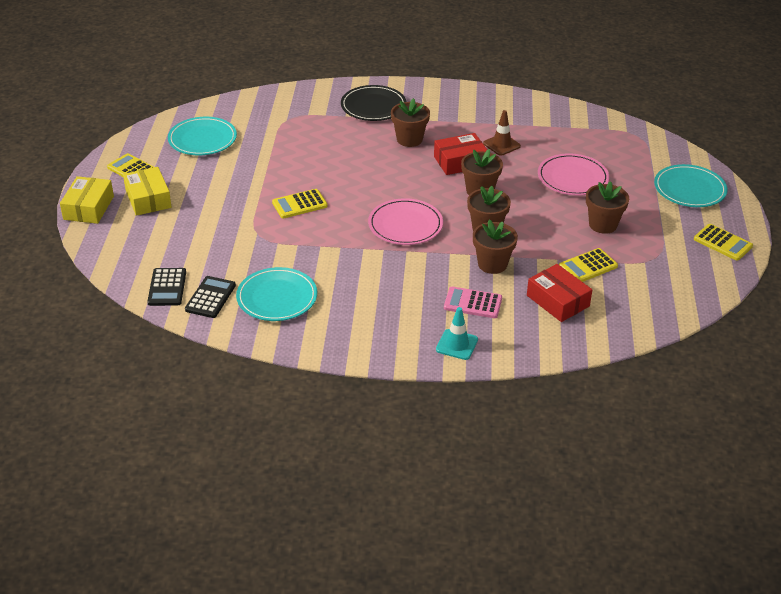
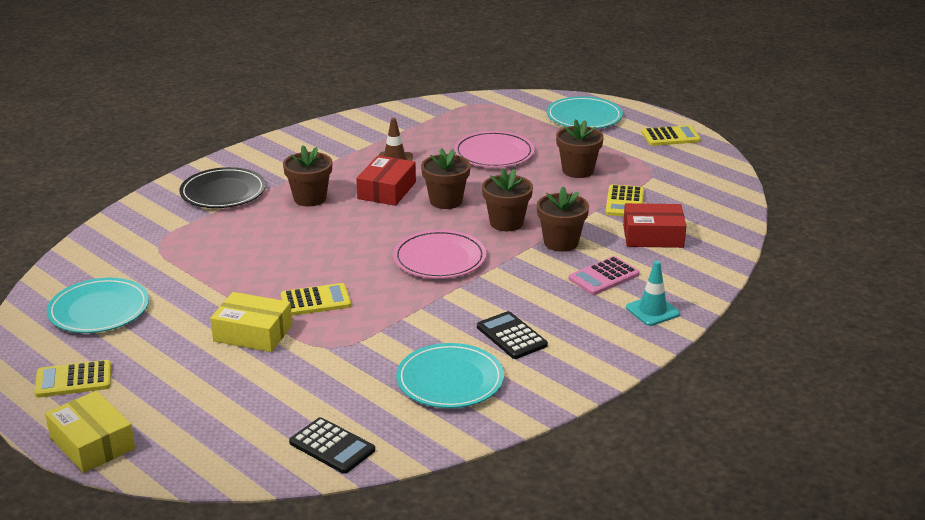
camera: 50 degrees left, 10 degrees down
yellow box [123,167,172,216] -> yellow box moved to [210,292,292,352]
black calculator [185,276,236,318] -> black calculator moved to [477,311,548,359]
yellow calculator [272,189,328,218] -> yellow calculator turned 120 degrees counterclockwise [281,283,351,316]

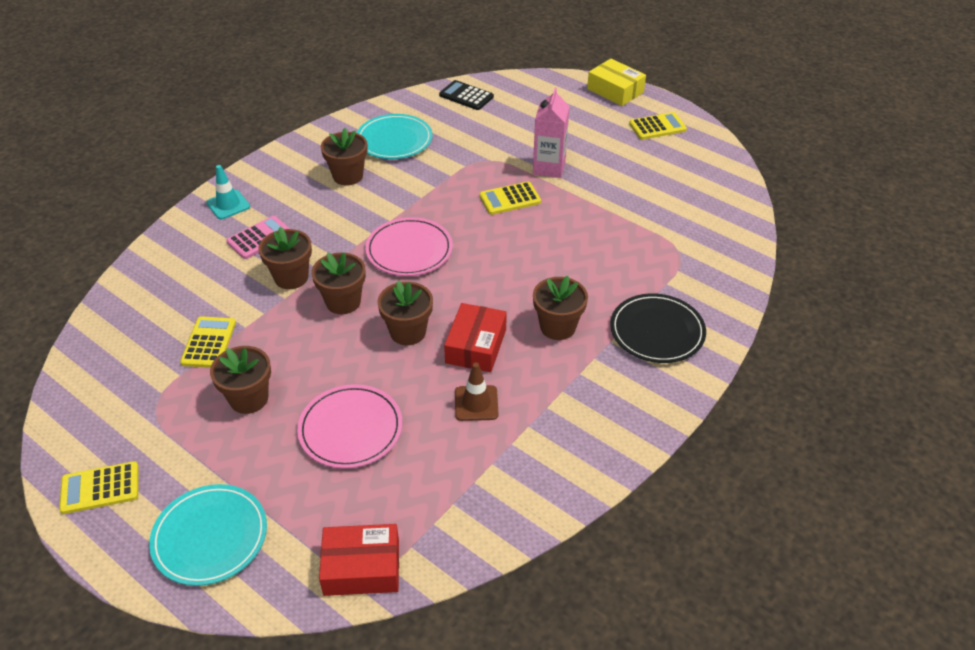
camera: 175 degrees right, 15 degrees up
turquoise plate [47,278,149,333] -> none
yellow box [210,292,292,352] -> pink carton [533,88,570,178]
black calculator [477,311,548,359] -> brown flower pot [321,128,367,185]
red box [623,203,686,248] -> red box moved to [319,524,399,596]

